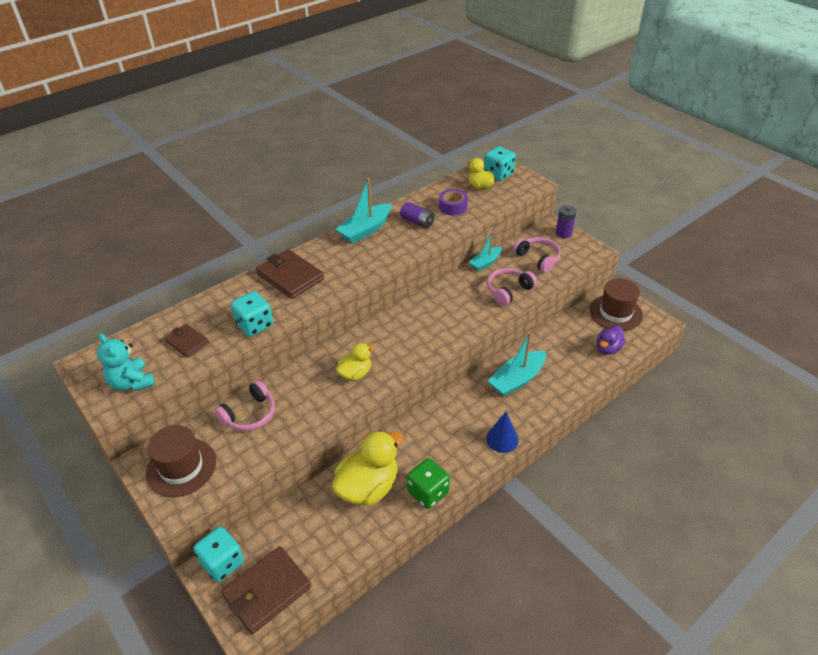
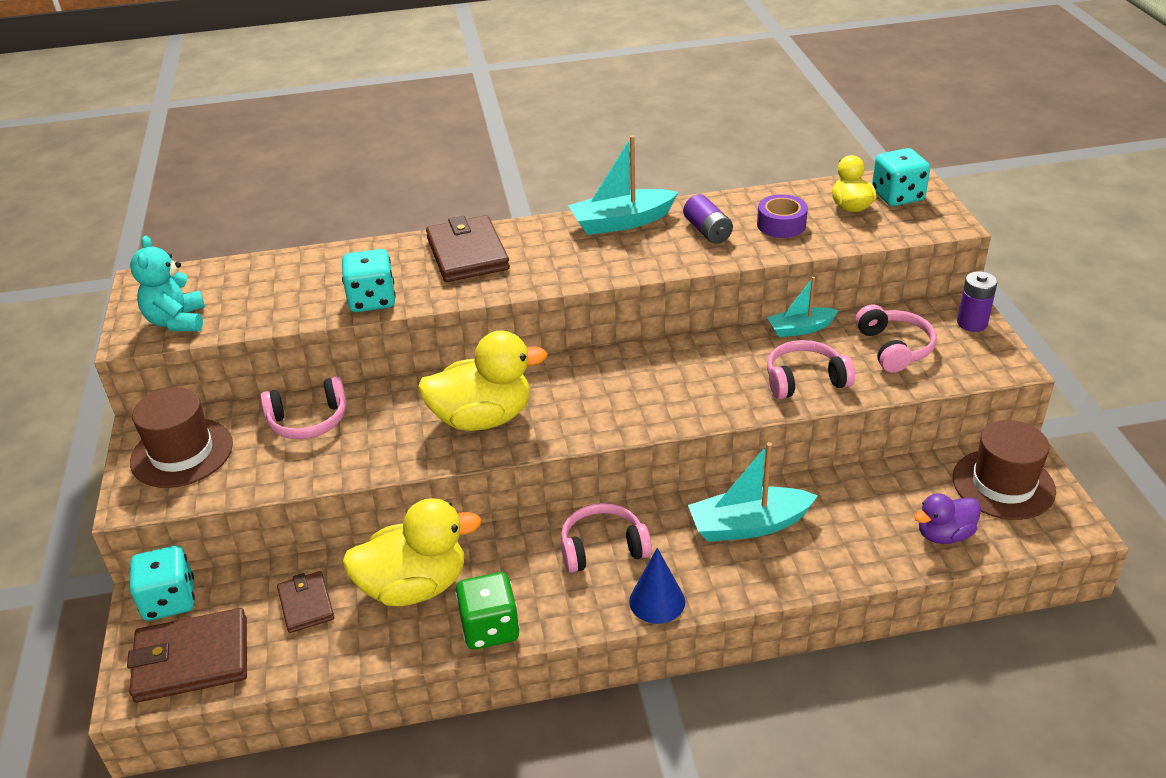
camera: 30 degrees right, 5 degrees down
brown wallet [164,324,209,358] -> brown wallet moved to [277,571,334,633]
yellow duck [336,343,374,381] -> yellow duck [417,330,548,431], size x1.77
none -> pink headphones [561,503,652,573]

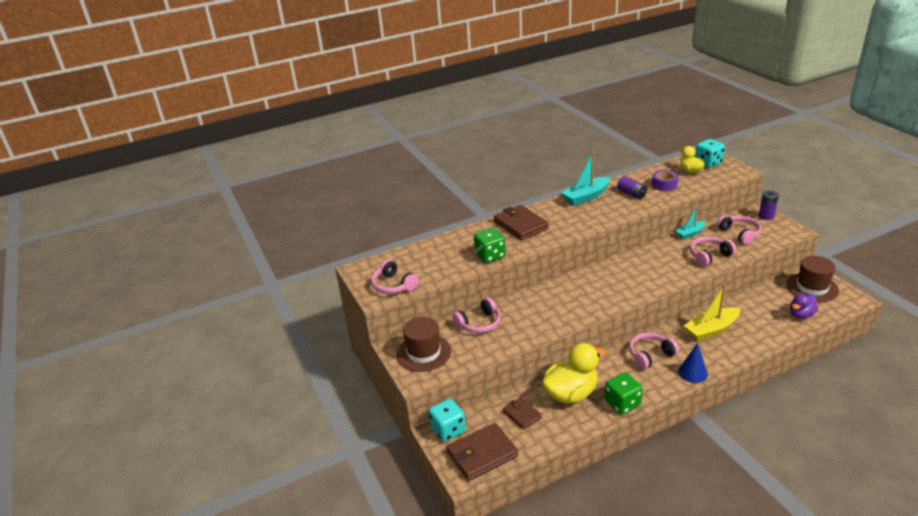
camera: 15 degrees left, 5 degrees down
turquoise teddy bear [130,236,205,331] -> pink headphones [371,259,419,294]
turquoise dice [342,249,396,312] -> green dice [474,228,506,263]
yellow duck [417,330,548,431] -> none
turquoise boat [688,442,818,542] -> yellow boat [684,284,740,341]

